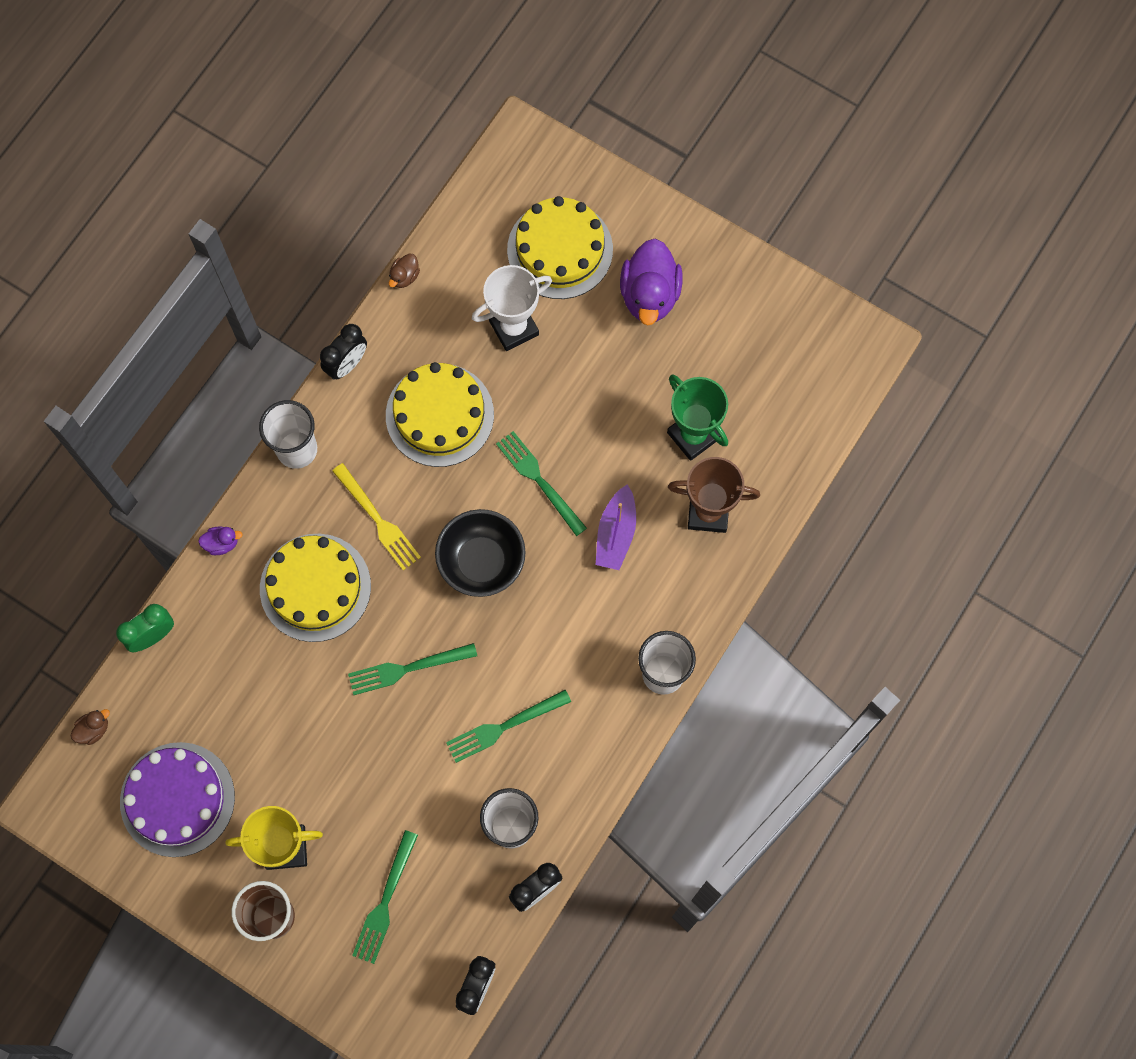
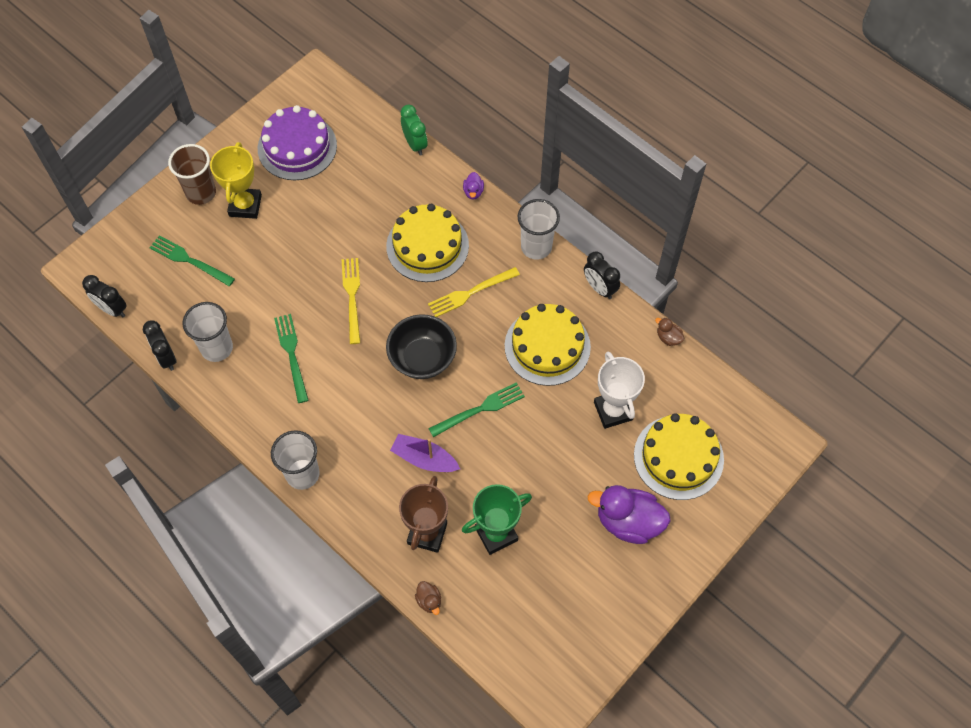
camera: 100 degrees right, 10 degrees down
brown duck [70,709,110,745] -> brown duck moved to [415,581,441,615]
green fork [348,643,477,695] -> yellow fork [342,258,360,344]

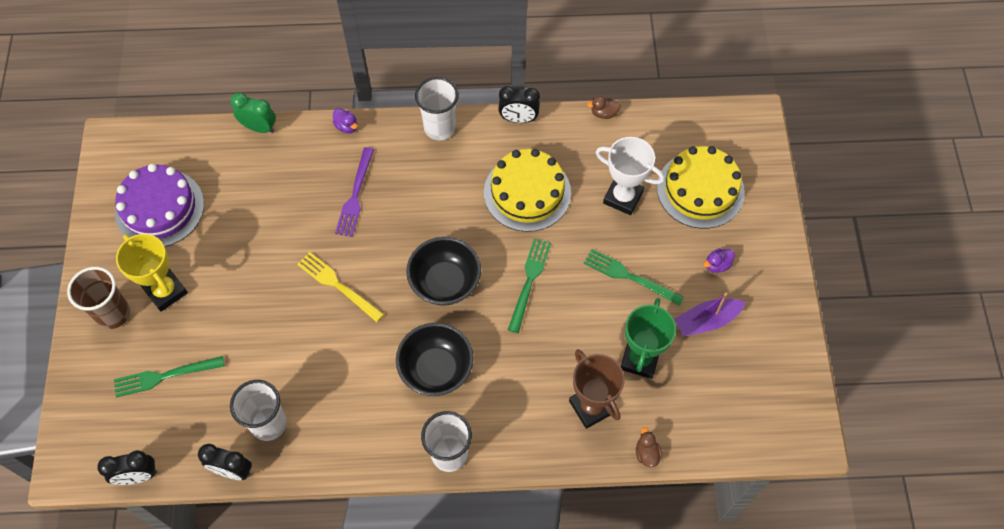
camera: 45 degrees left, 0 degrees up
green fork [274,314,309,403] -> green fork moved to [584,249,684,306]
yellow cake [386,204,469,282] -> purple fork [335,147,374,237]
purple boat [390,434,460,472] -> purple boat moved to [675,293,746,336]
brown duck [415,581,441,615] -> brown duck turned 120 degrees counterclockwise [636,427,662,467]
yellow fork [428,267,520,317] -> none
purple duck [587,485,670,544] -> purple duck [704,248,735,273], size x0.45
none -> black bowl [396,323,474,396]

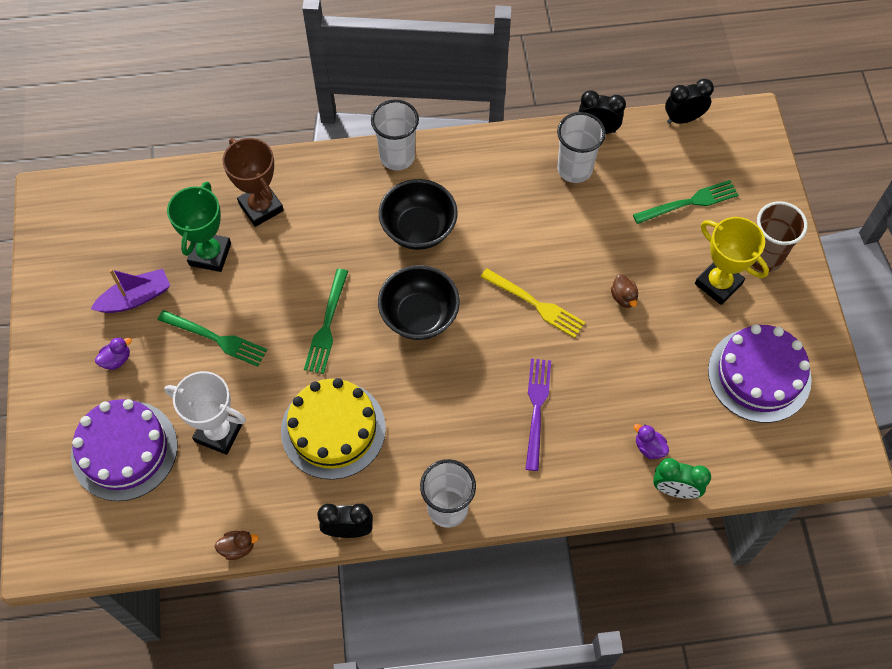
camera: 175 degrees right, 0 degrees up
purple duck [333,108,357,133] -> purple duck moved to [634,424,669,459]
brown duck [636,427,662,467] -> brown duck moved to [611,274,638,308]
yellow cake [657,146,745,229] -> purple cake [71,399,177,501]

